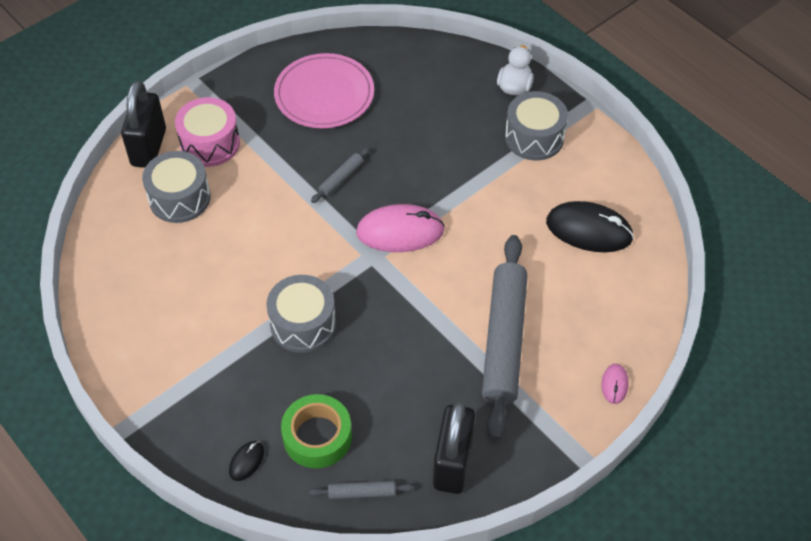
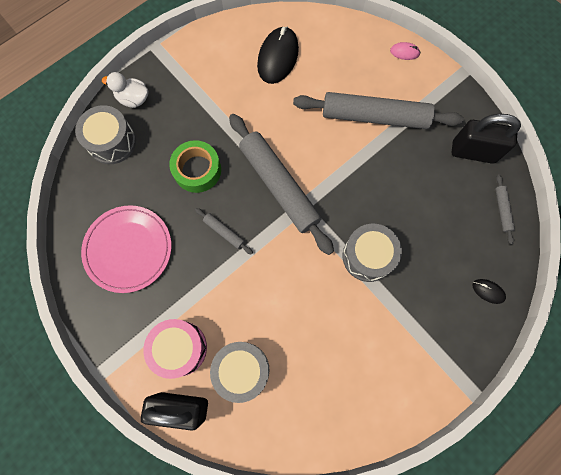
camera: 90 degrees left, 20 degrees up
green tape [281,394,352,468] -> green tape moved to [169,140,221,193]
pink mouse [356,204,445,252] -> grey rolling pin [229,114,334,255]
grey drum [505,91,568,160] -> grey drum moved to [75,105,136,164]

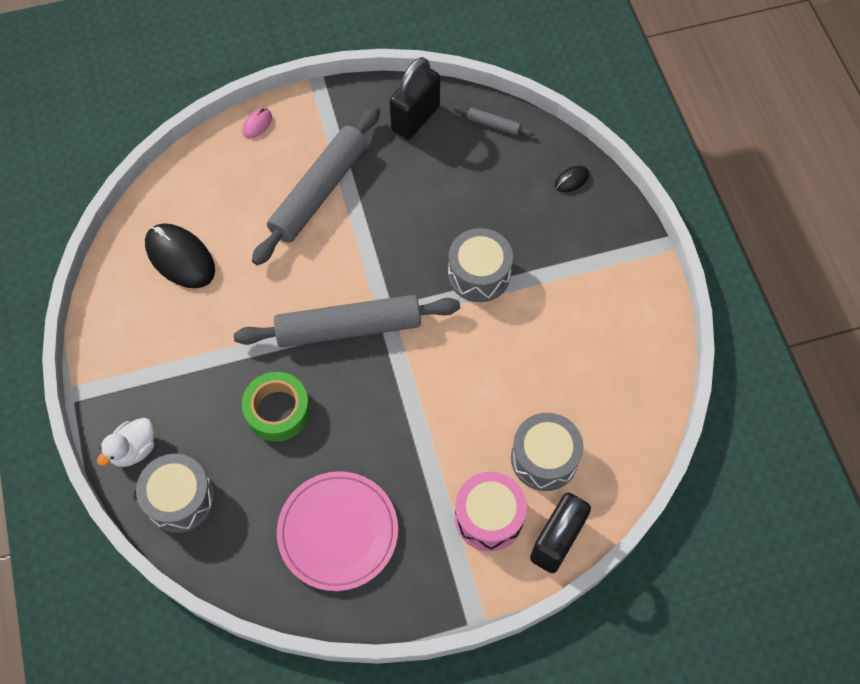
camera: 65 degrees left, 10 degrees down
grey rolling pin [195,208,253,255] -> none

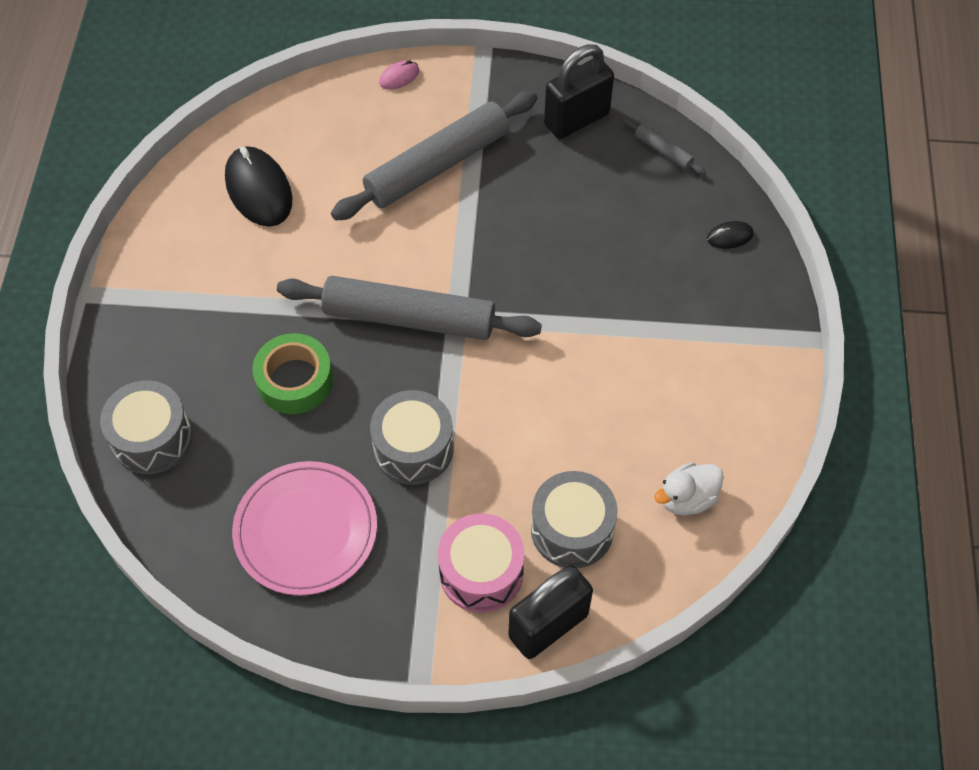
camera: 20 degrees right, 5 degrees down
white duck [97,418,155,467] -> white duck moved to [654,463,724,515]
grey drum [448,228,513,302] -> grey drum moved to [370,390,454,485]

